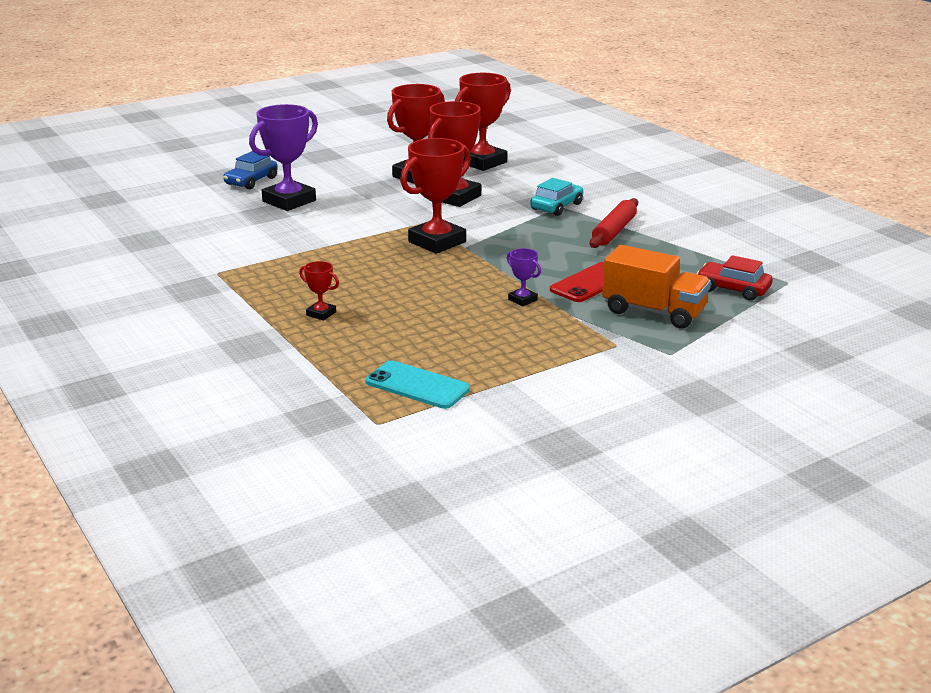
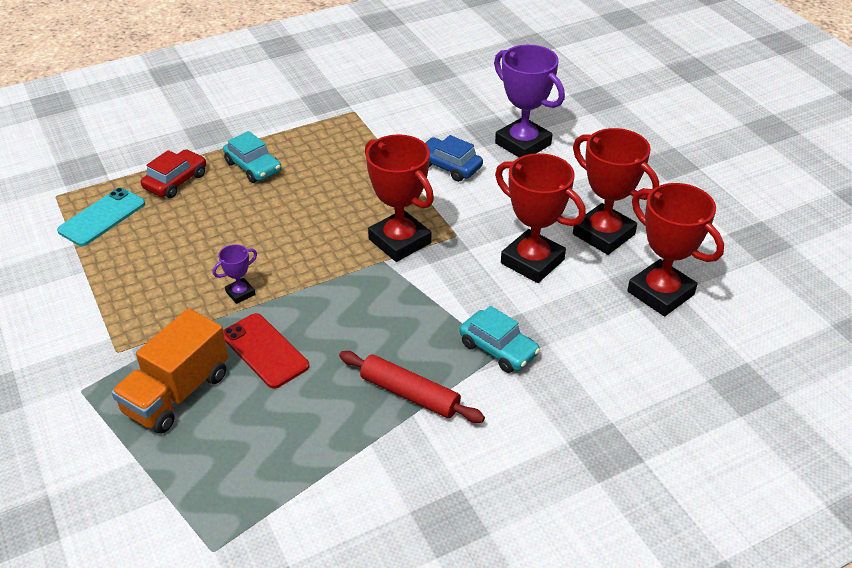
camera: 95 degrees right, 15 degrees up
blue car [223,151,278,189] -> blue car moved to [425,135,483,182]
red trophy [299,261,339,320] -> turquoise car [223,131,281,183]
red car [697,255,773,301] -> red car moved to [141,149,206,198]

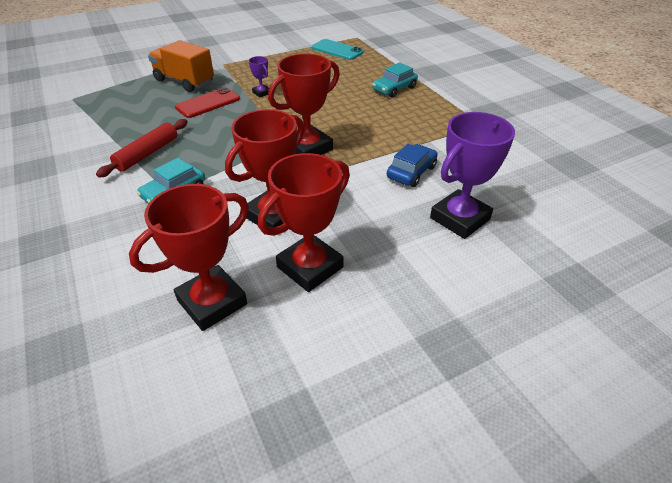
camera: 90 degrees right, 0 degrees up
red car [141,149,206,198] -> none

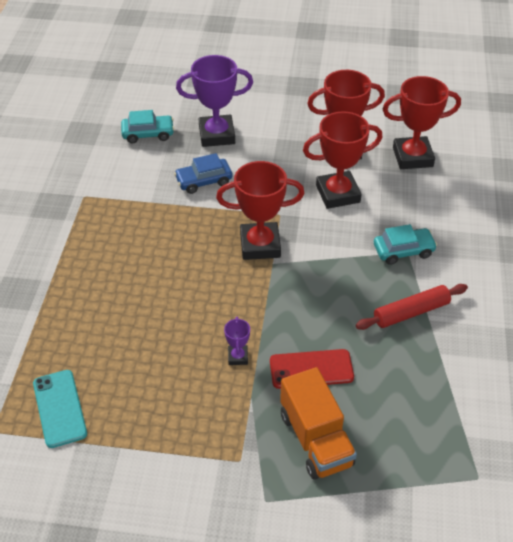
camera: 145 degrees left, 5 degrees up
turquoise car [372,62,418,98] -> turquoise car moved to [121,110,174,144]

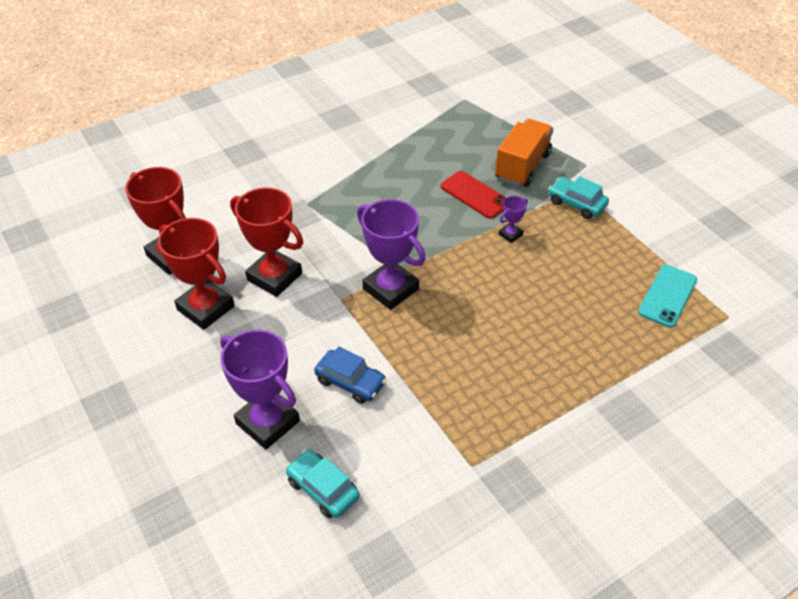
camera: 130 degrees left, 0 degrees up
red trophy [216,161,305,260] -> purple trophy [357,199,426,310]
red rolling pin [356,284,468,330] -> none
turquoise car [374,224,437,265] -> turquoise car moved to [548,176,609,219]

